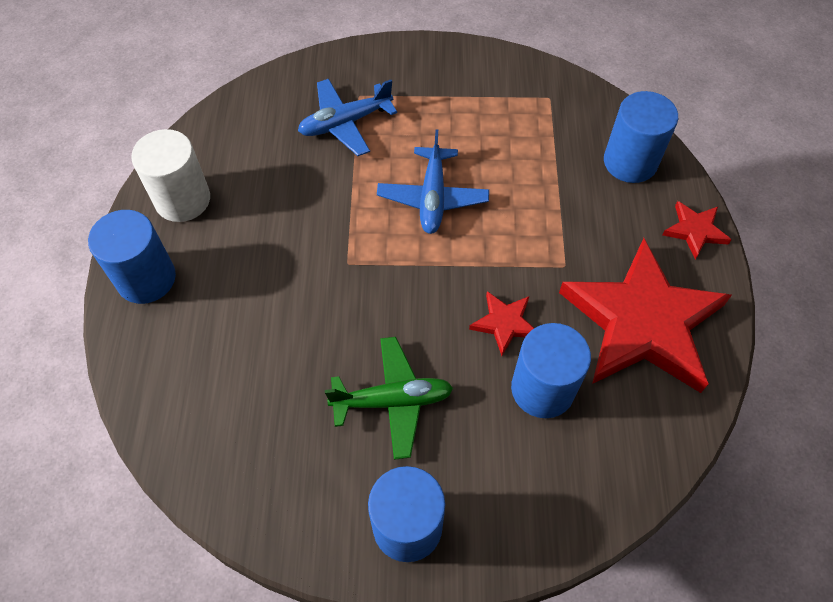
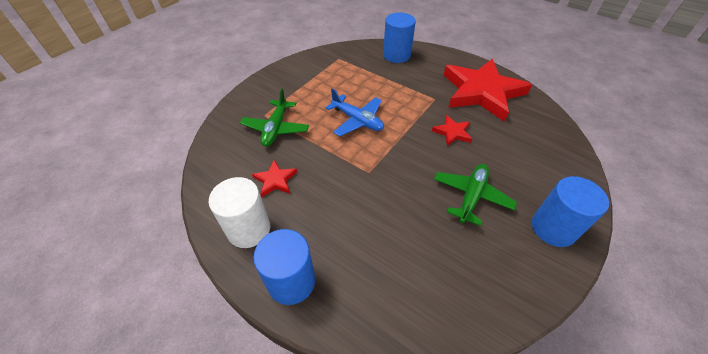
camera: 55 degrees left, 10 degrees down
blue plane [298,79,397,156] -> green plane [240,88,309,147]
blue cylinder [511,323,591,418] -> none
red star [662,201,732,259] -> red star moved to [252,160,297,197]

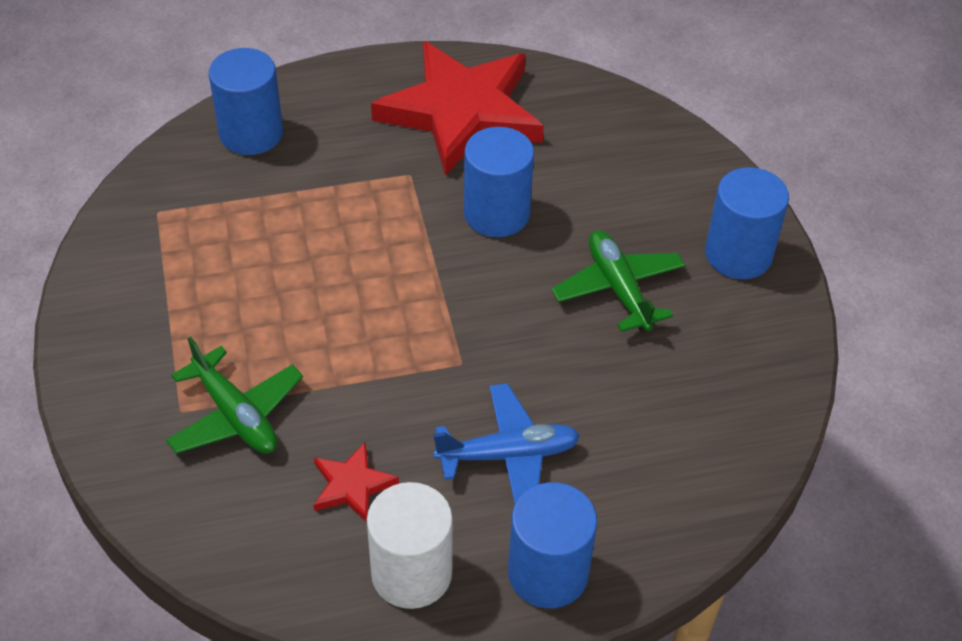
camera: 50 degrees left, 0 degrees up
blue plane [325,88,384,136] -> blue plane moved to [433,383,580,504]
red star [432,115,472,146] -> blue cylinder [464,127,534,237]

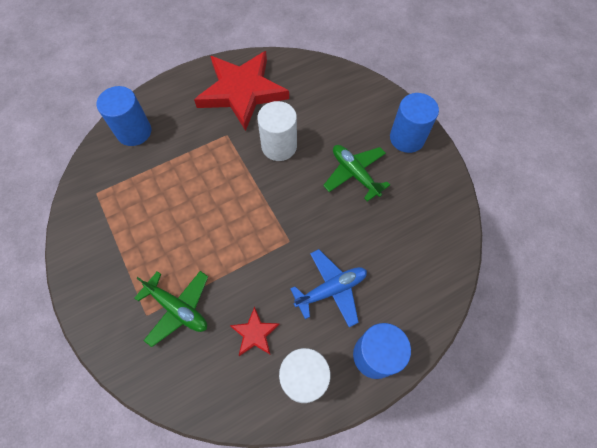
camera: 15 degrees left, 15 degrees up
blue cylinder [464,127,534,237] -> white cylinder [257,101,297,161]

